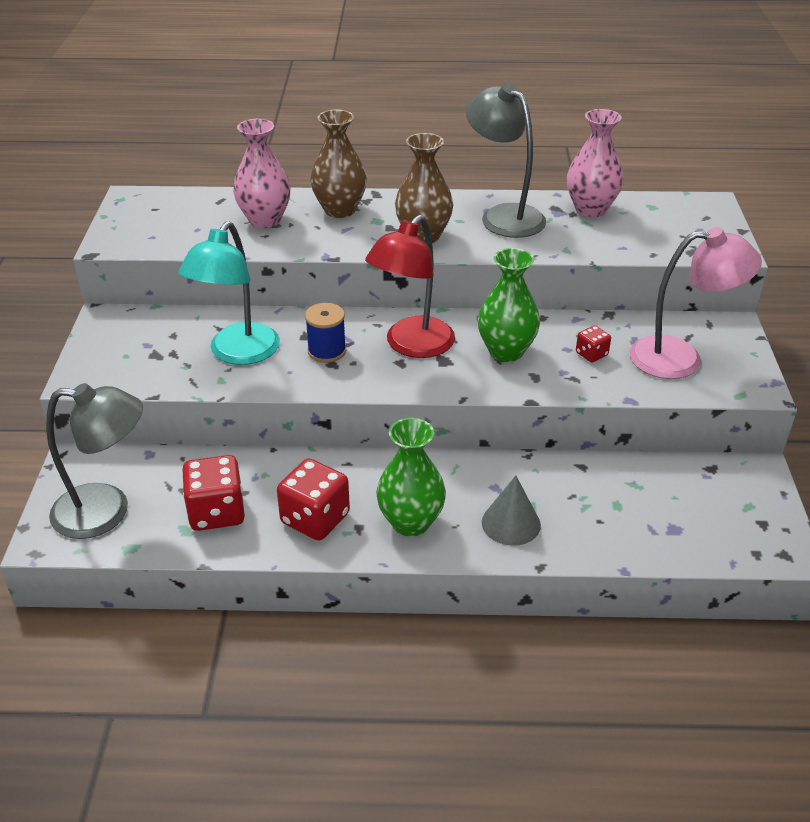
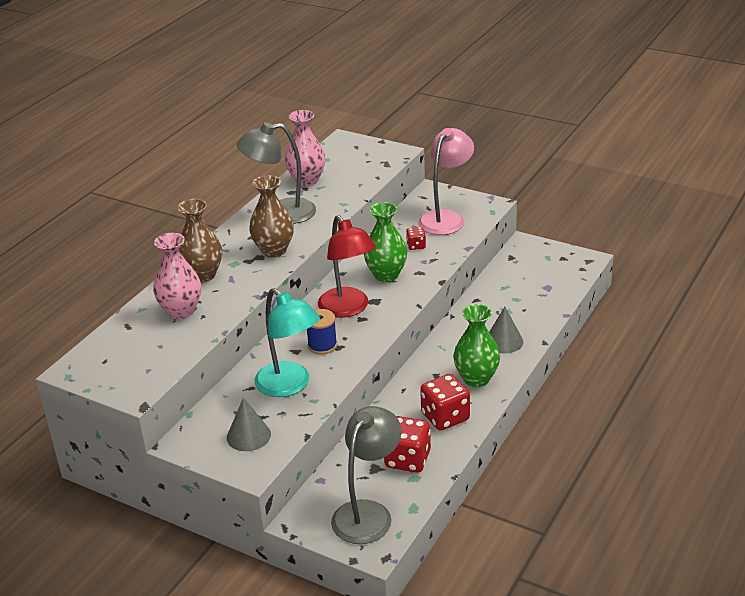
camera: 60 degrees left, 5 degrees down
none -> grey cone [227,397,271,451]

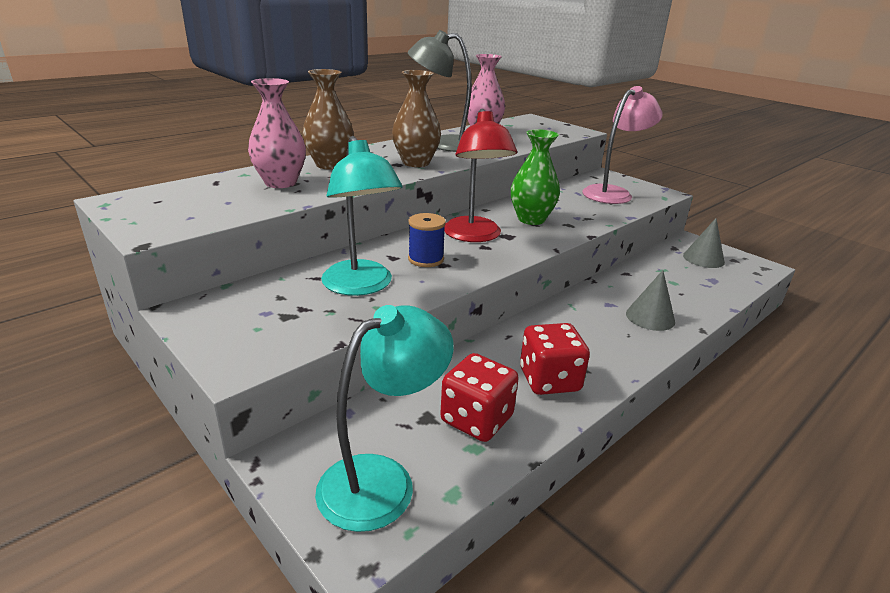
camera: 15 degrees right, 5 degrees down
grey cone [227,397,271,451] -> grey cone moved to [683,218,725,268]
grey lamp [331,406,401,544] -> turquoise lamp [315,305,454,532]
red dice [406,227,426,250] -> none
green vase [453,304,500,387] -> none

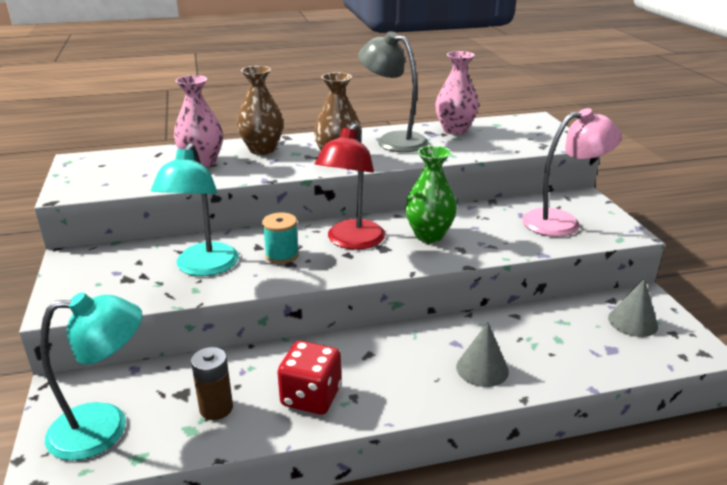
camera: 30 degrees right, 0 degrees up
blue spool [408,213,446,267] -> turquoise spool [262,212,299,264]
red dice [440,353,519,442] -> brown battery [191,347,233,420]

